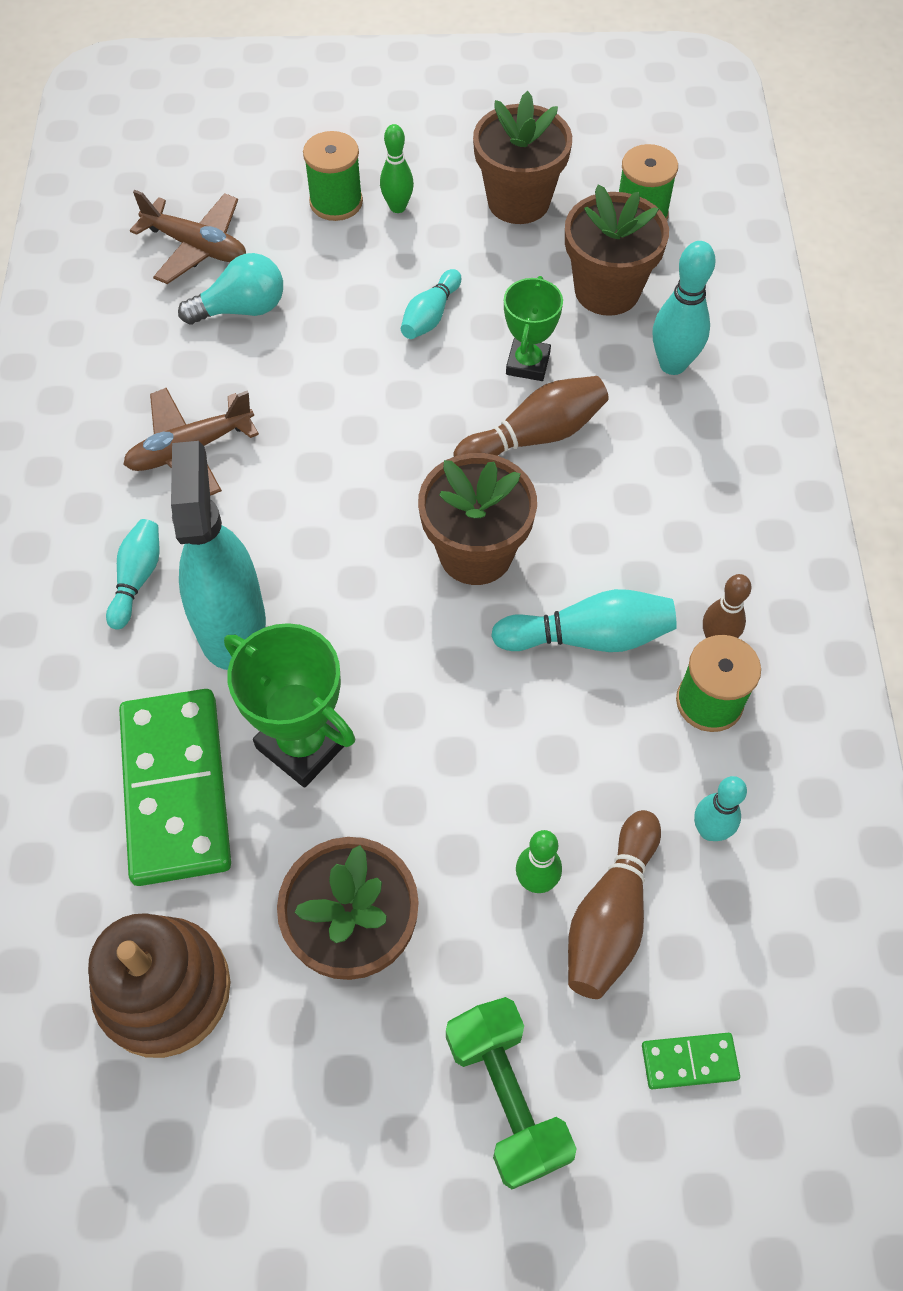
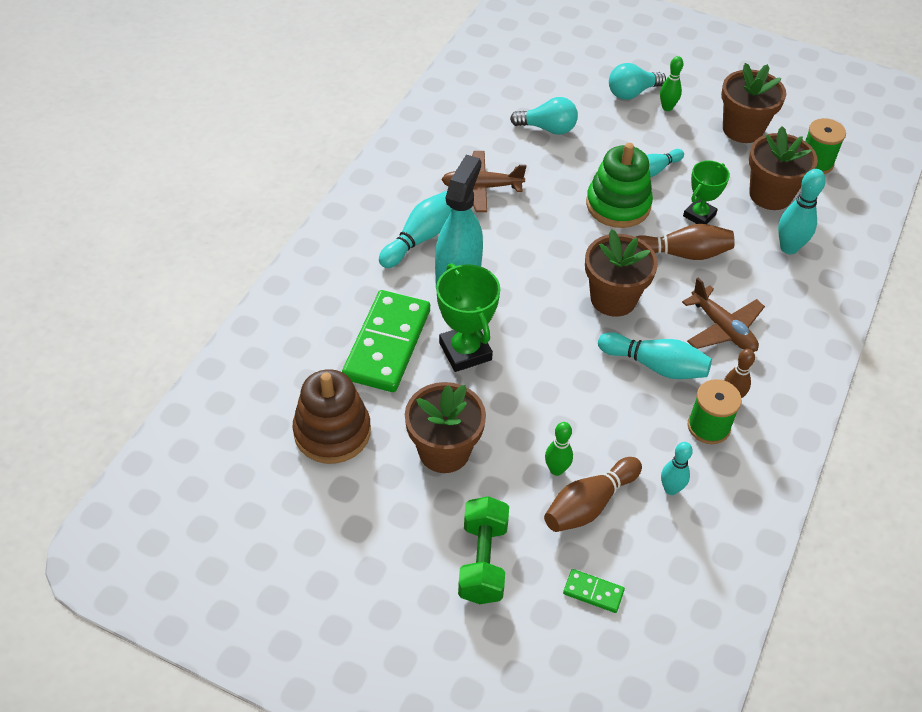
camera: 25 degrees right, 10 degrees down
turquoise bowling pin [106,519,159,630] -> turquoise bowling pin [379,191,452,268], size x1.52
brown plane [130,190,246,284] -> brown plane moved to [682,278,765,352]
green spool [303,131,363,221] -> turquoise light bulb [609,63,666,100]
none -> green stacking toy [586,143,653,228]

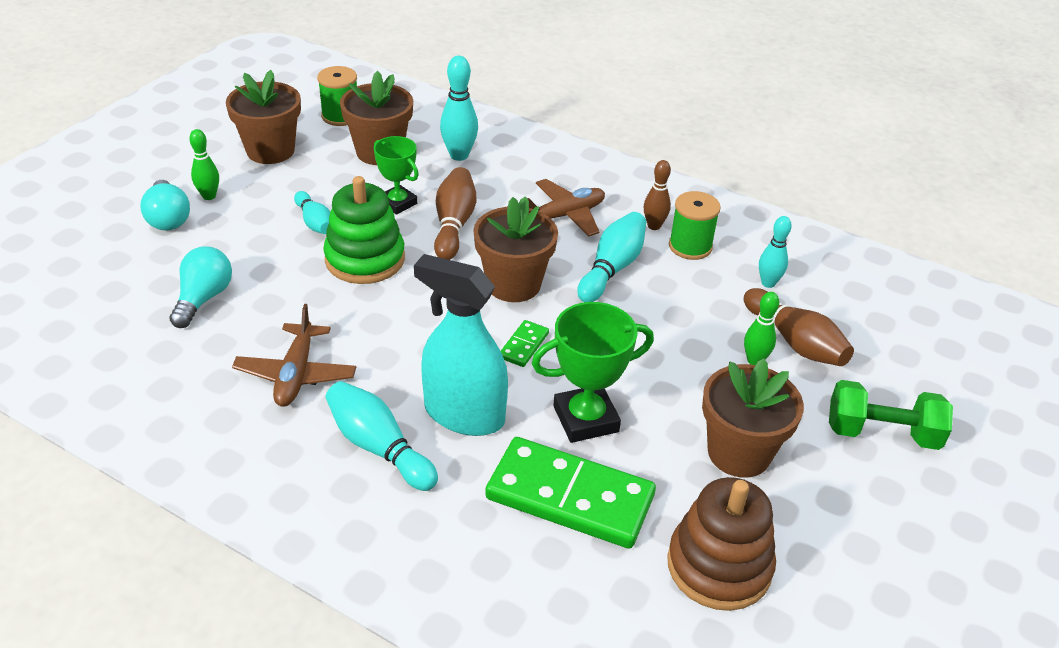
camera: 85 degrees left, 10 degrees down
green domino [563,569,625,613] -> green domino moved to [501,320,549,367]

